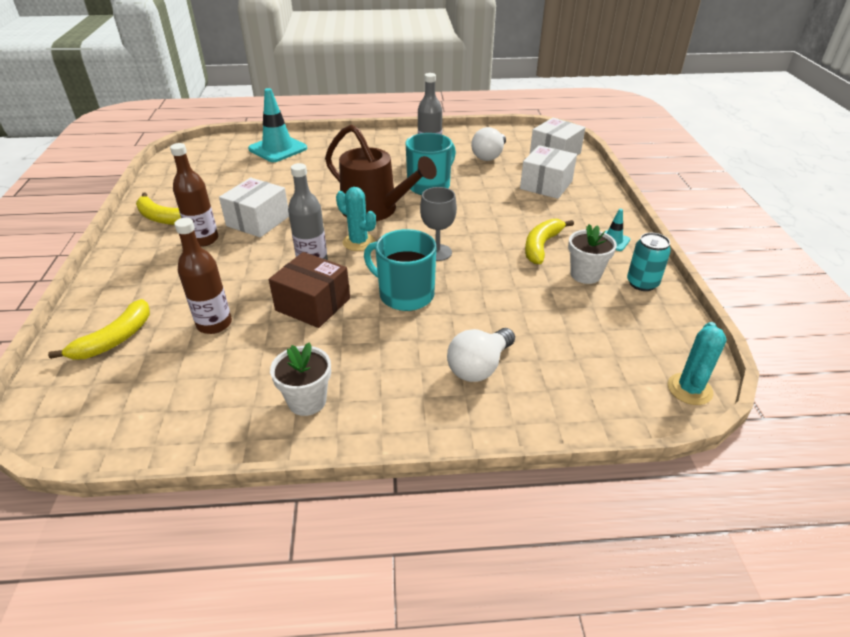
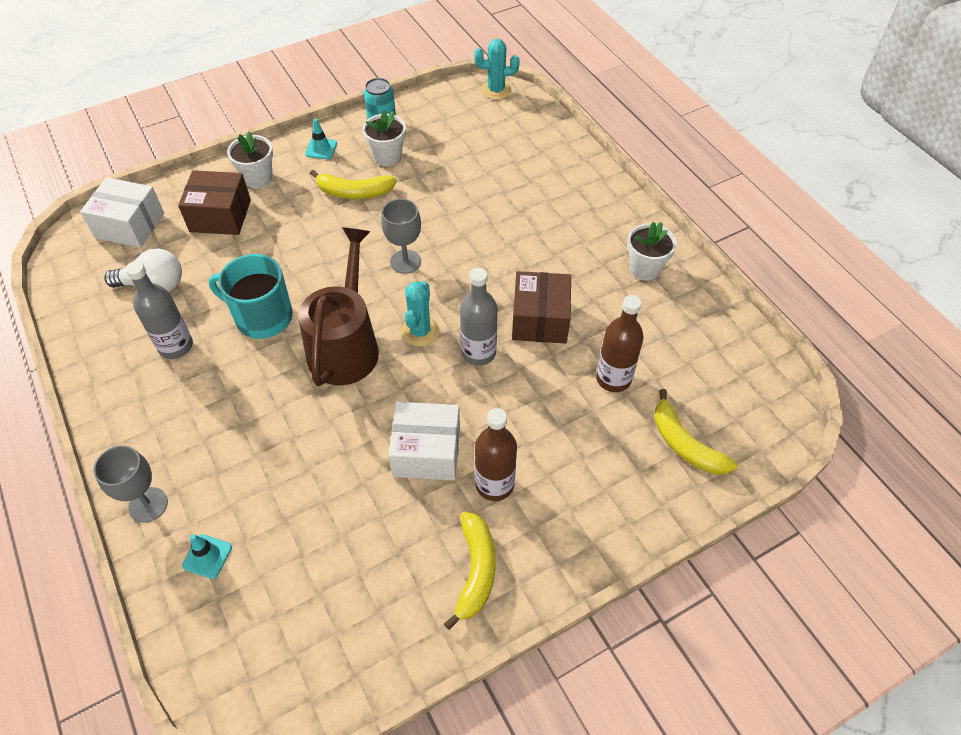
camera: 115 degrees left, 15 degrees up
yellow banana [48,299,150,360] -> yellow banana turned 135 degrees counterclockwise [654,389,737,475]
turquoise traffic cone [248,88,307,162] -> turquoise traffic cone [182,534,232,579], size x0.48
turquoise mug [364,229,436,311] -> none
white light bulb [447,328,515,382] -> none
white box [520,145,577,199] -> brown box [178,170,251,235]
none -> grey goblet [93,445,168,523]
none -> white flower pot [227,131,273,188]

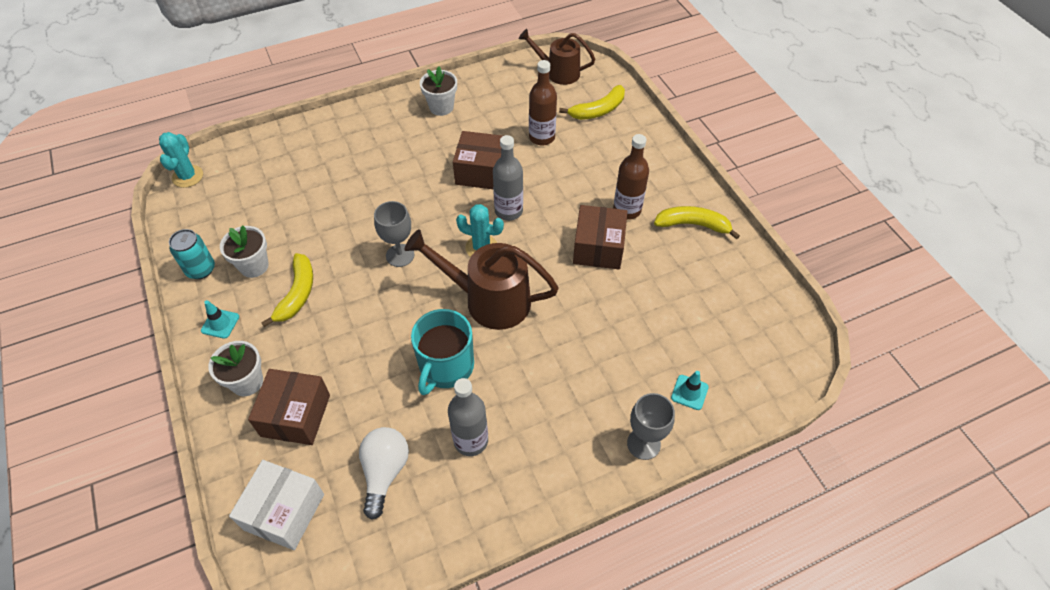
camera: 85 degrees left, 0 degrees up
white box [389,402,460,481] -> brown box [573,205,627,269]
none -> brown watering can [518,29,595,85]

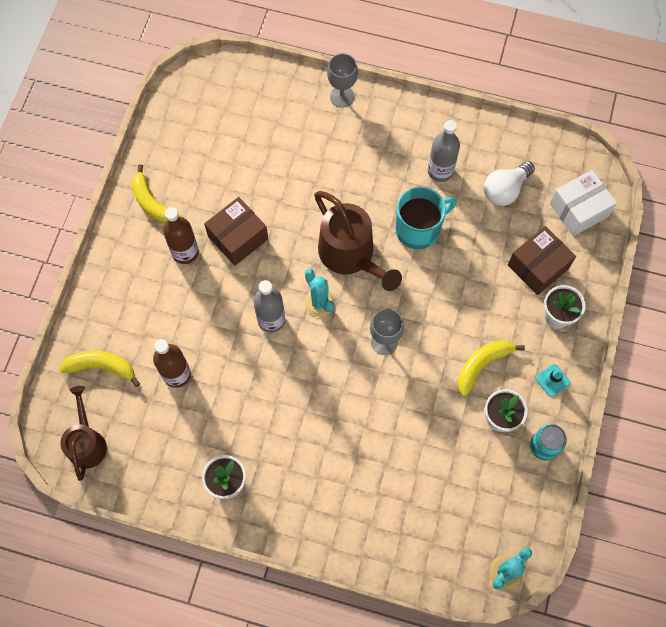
camera: 140 degrees left, 15 degrees up
brown box [453,131,502,189] -> none
brown watering can [518,29,595,85] -> brown watering can turned 150 degrees counterclockwise [60,386,107,481]
turquoise traffic cone [671,371,709,410] -> none

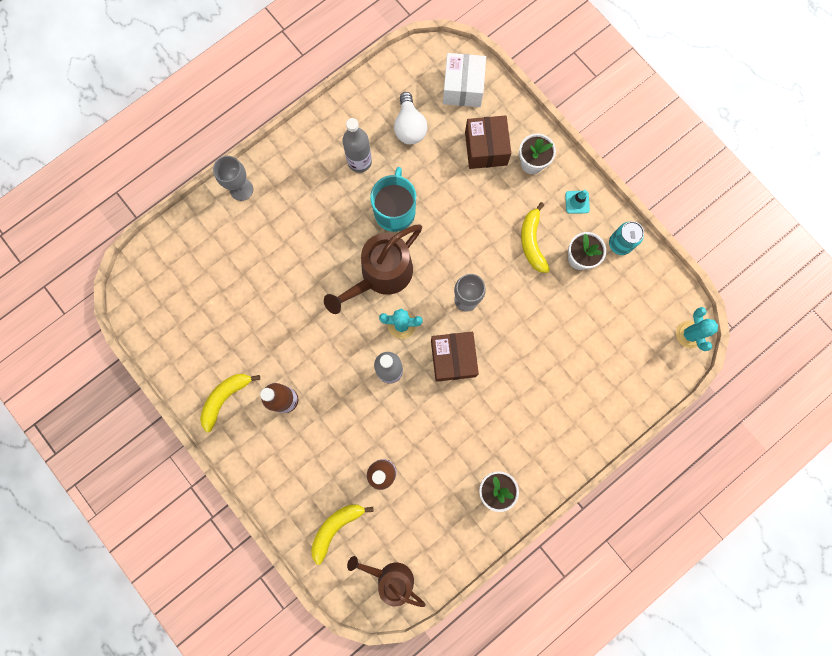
camera: 55 degrees left, 10 degrees up
yellow banana [132,164,184,224] -> yellow banana turned 135 degrees clockwise [200,374,260,432]
brown box [204,197,268,266] -> brown box moved to [431,332,479,382]
brown watering can [314,191,402,291] -> brown watering can turned 135 degrees clockwise [324,225,422,314]

